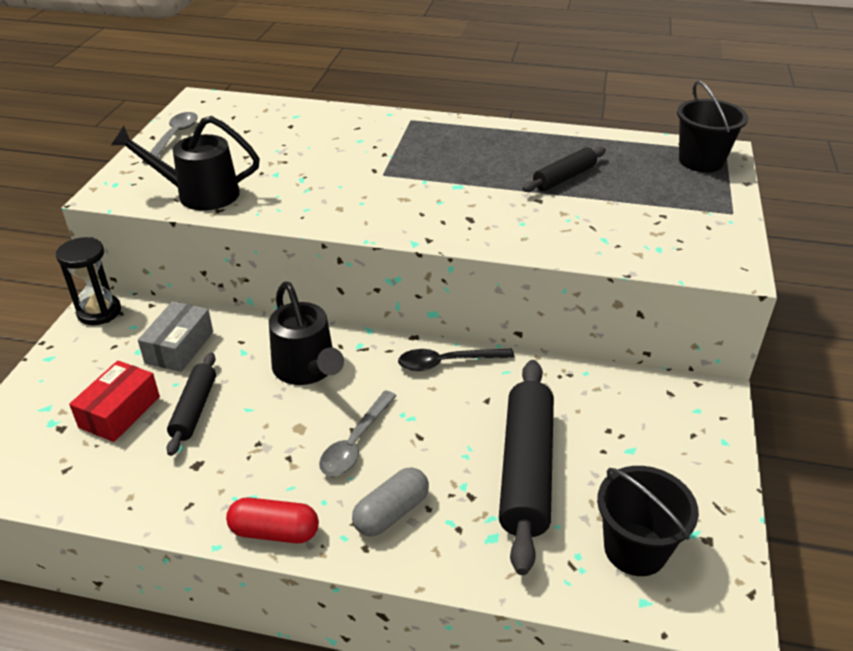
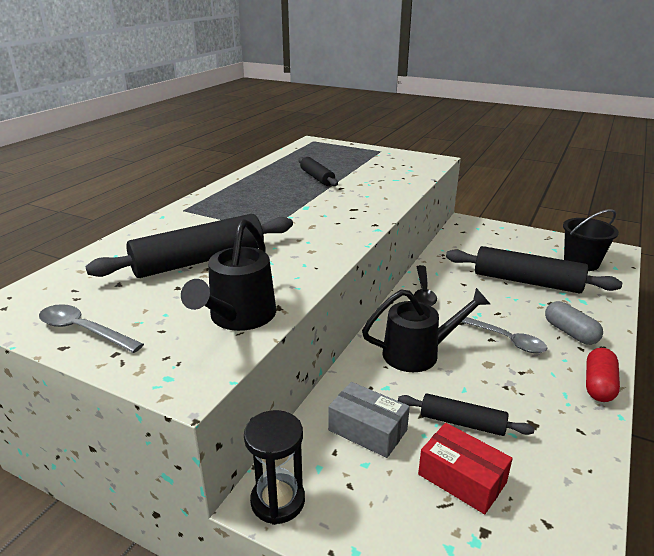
camera: 75 degrees left, 10 degrees down
black bucket [677,81,748,172] -> none
none -> black rolling pin [85,214,293,278]

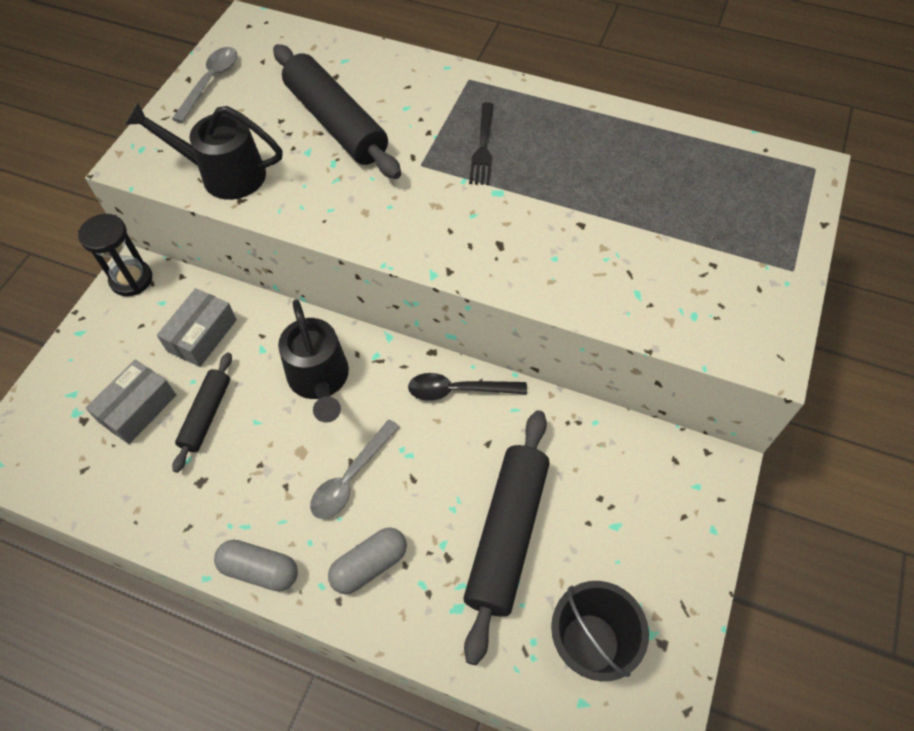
camera: 85 degrees right, 30 degrees up
black rolling pin [298,157,338,186] -> none
red box [418,423,513,514] -> grey box [86,359,176,444]
red capsule [586,348,620,402] -> grey capsule [214,539,298,592]
none -> black fork [469,102,494,185]

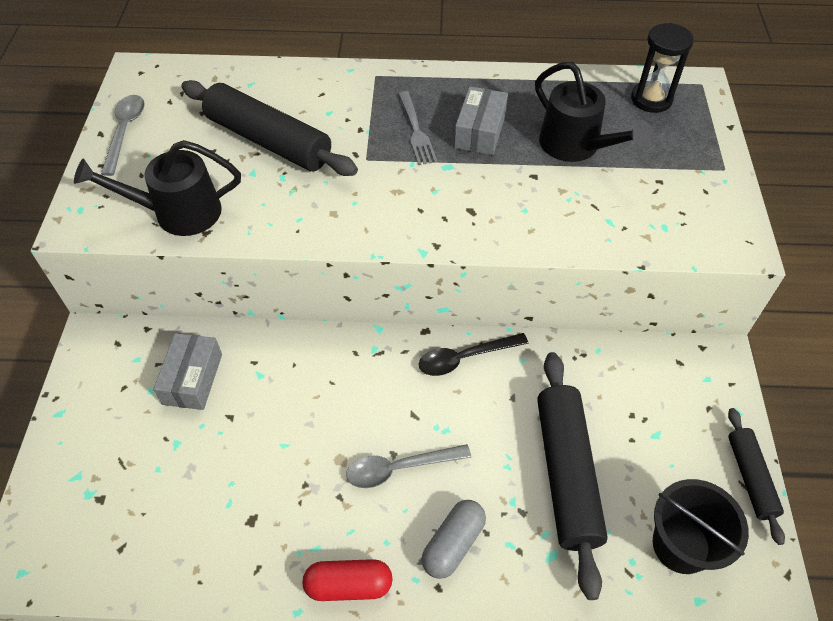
camera: 20 degrees left, 5 degrees down
black hourglass [78,214,152,296] -> black hourglass moved to [631,23,694,113]
grey box [86,359,176,444] -> grey box moved to [454,86,508,155]
black rolling pin [172,352,232,473] -> black rolling pin moved to [728,408,785,545]
grey capsule [214,539,298,592] -> red capsule [302,559,393,601]
black watering can [278,299,349,423] -> black watering can moved to [535,62,652,162]
grey spoon [310,419,400,519] -> grey spoon turned 60 degrees clockwise [346,444,471,488]
black fork [469,102,494,185] -> grey fork [398,91,437,165]

